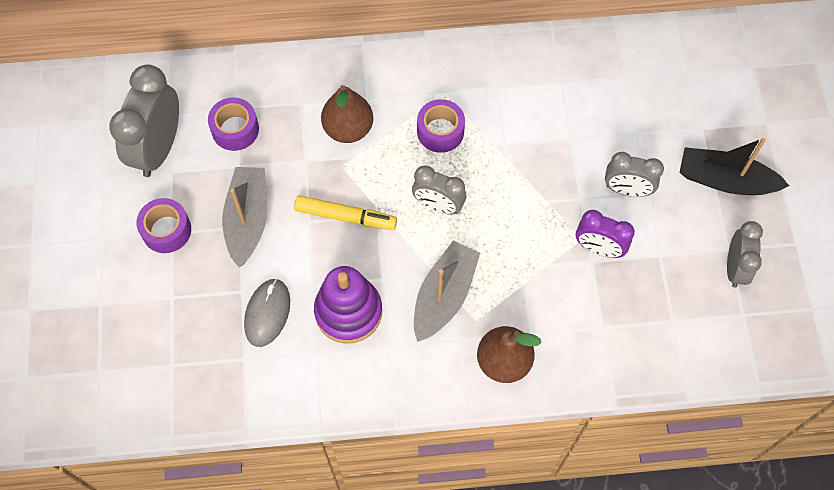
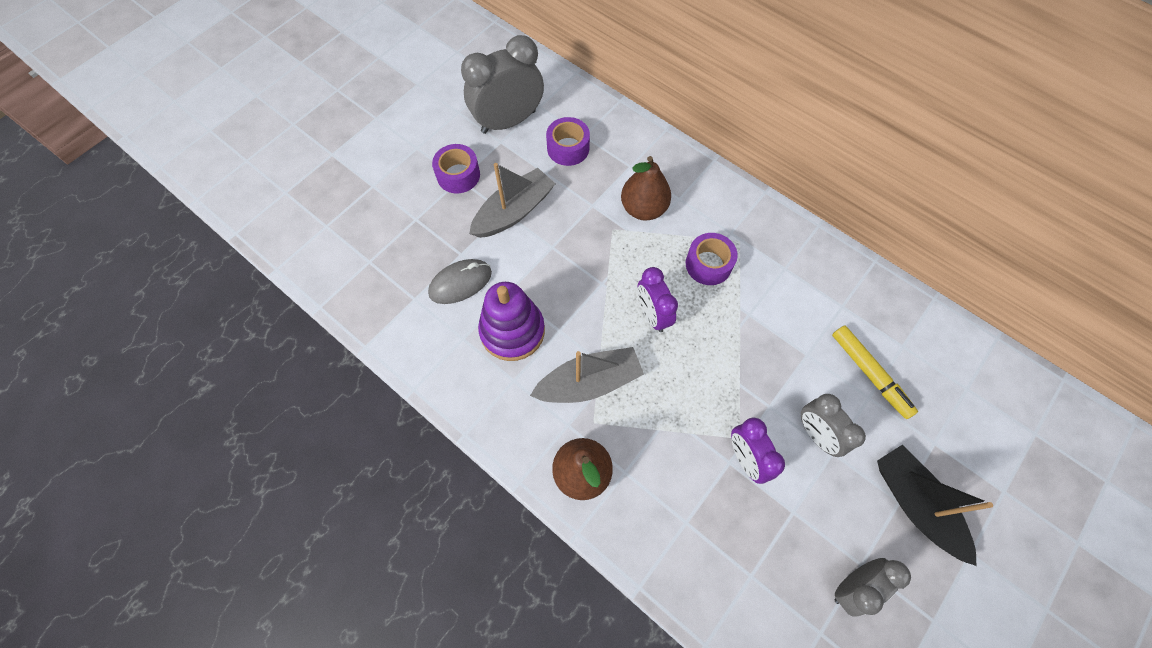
camera: 45 degrees right, 0 degrees up
yellow marker [294,195,397,230] -> yellow marker moved to [832,326,918,419]
grey clock [412,166,466,214] -> purple clock [638,267,678,332]

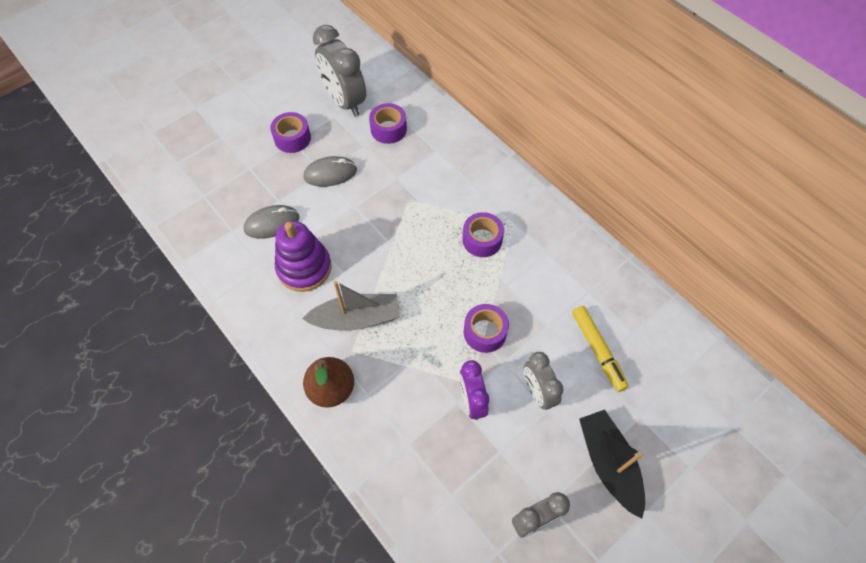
camera: 10 degrees right, 5 degrees down
grey clock [461,35,544,134] -> grey clock turned 105 degrees counterclockwise [313,25,366,117]
grey boat [469,163,555,238] -> grey mouse [303,156,357,187]
brown pear [621,156,671,221] -> none
purple clock [638,267,678,332] -> none
none -> purple tape [464,304,509,353]

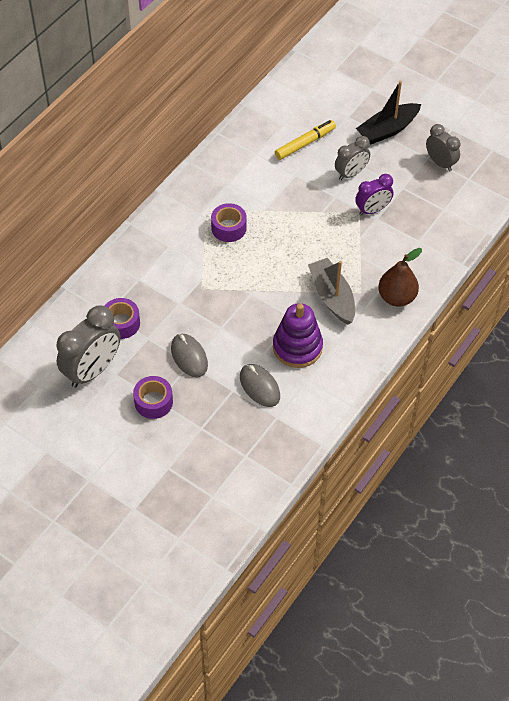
camera: 105 degrees left, 5 degrees down
purple tape [464,304,509,353] -> none

